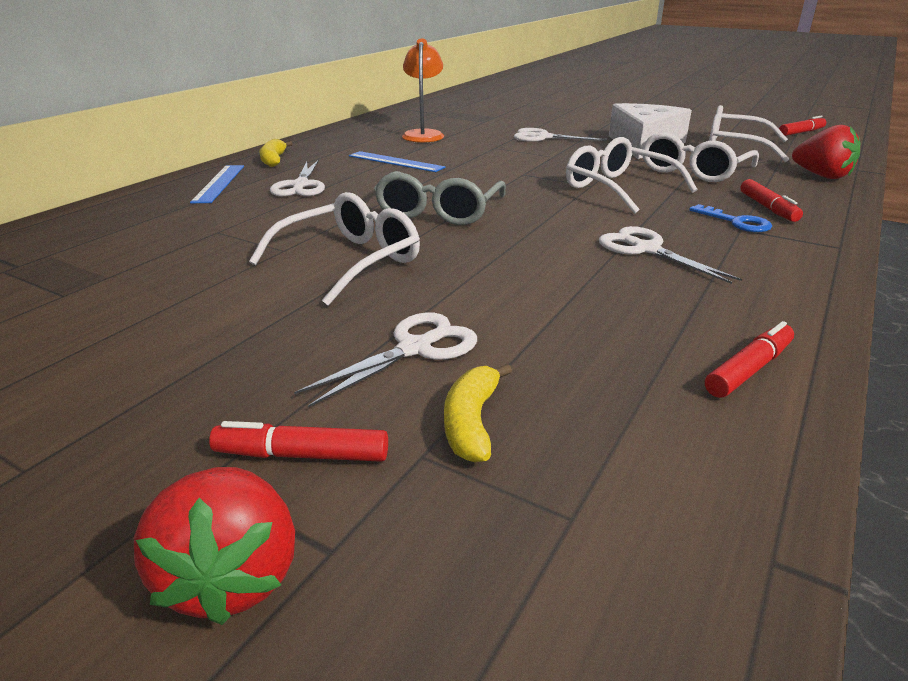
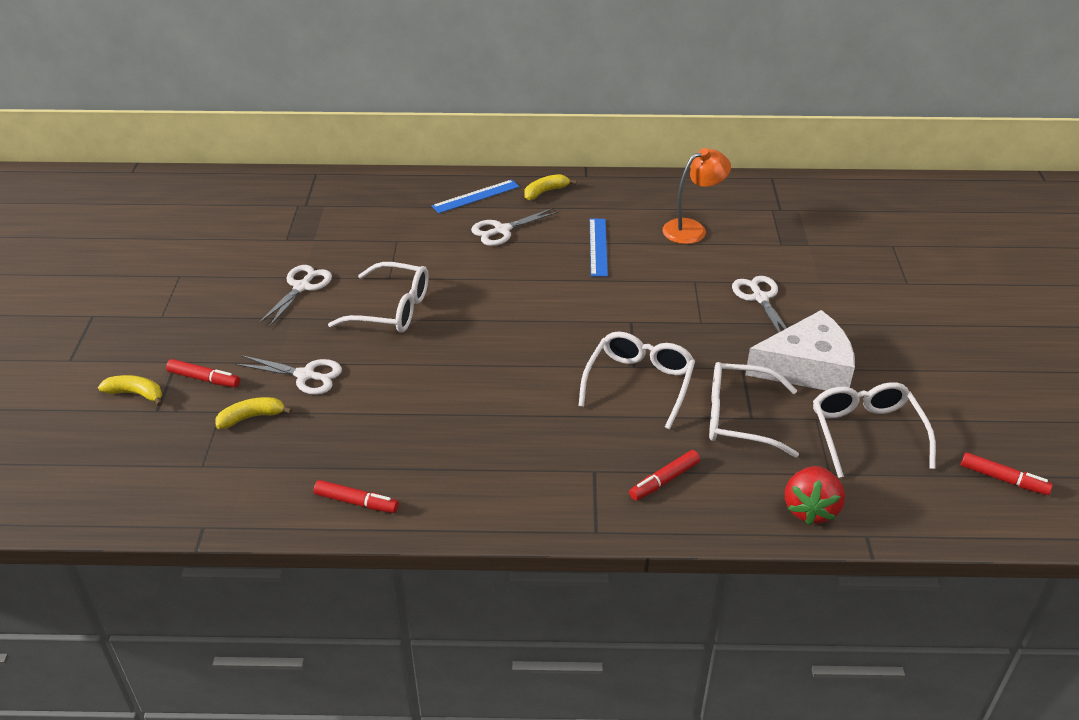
camera: 60 degrees right, 10 degrees up
red strawberry [134,467,295,625] -> yellow banana [98,375,163,406]
red marker [209,421,388,462] -> red marker turned 135 degrees clockwise [166,359,240,387]
grey glasses [374,171,506,225] -> none
white scissors [599,226,742,284] -> white scissors moved to [259,265,332,327]
blue key [689,204,772,232] -> none

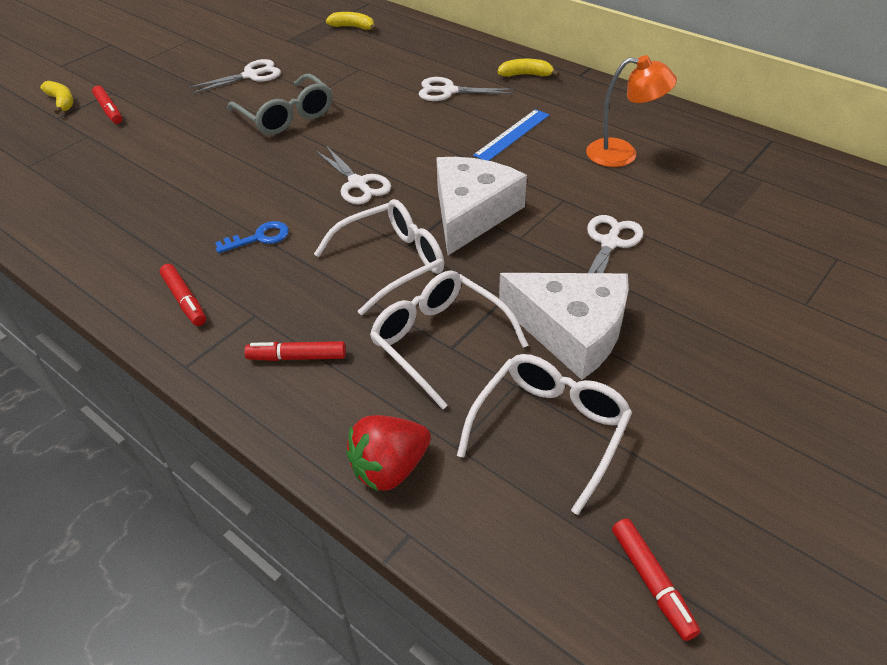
camera: 40 degrees right, 5 degrees up
yellow banana [215,397,292,429] -> yellow banana moved to [326,12,376,31]
white scissors [235,355,342,395] -> white scissors moved to [316,146,391,205]
red marker [314,480,399,513] -> red marker moved to [160,264,206,326]
white glasses [328,262,429,333] -> grey glasses [227,74,332,135]
blue ruler [432,180,519,213] -> none
none -> blue key [215,221,289,253]
none -> white cheese [436,157,527,255]

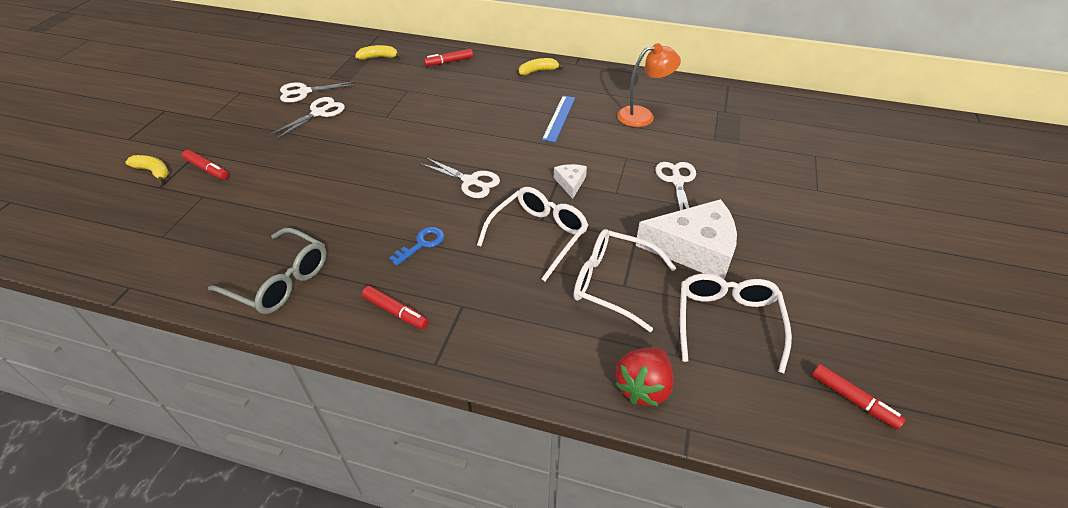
camera: 25 degrees left, 0 degrees up
grey glasses [227,74,332,135] -> grey glasses moved to [208,228,327,314]
red marker [244,341,346,361] -> red marker moved to [424,49,473,66]
white scissors [419,77,514,101] -> white scissors moved to [280,81,356,103]
white cheese [436,157,527,255] -> white cheese [554,164,587,199], size x0.45

